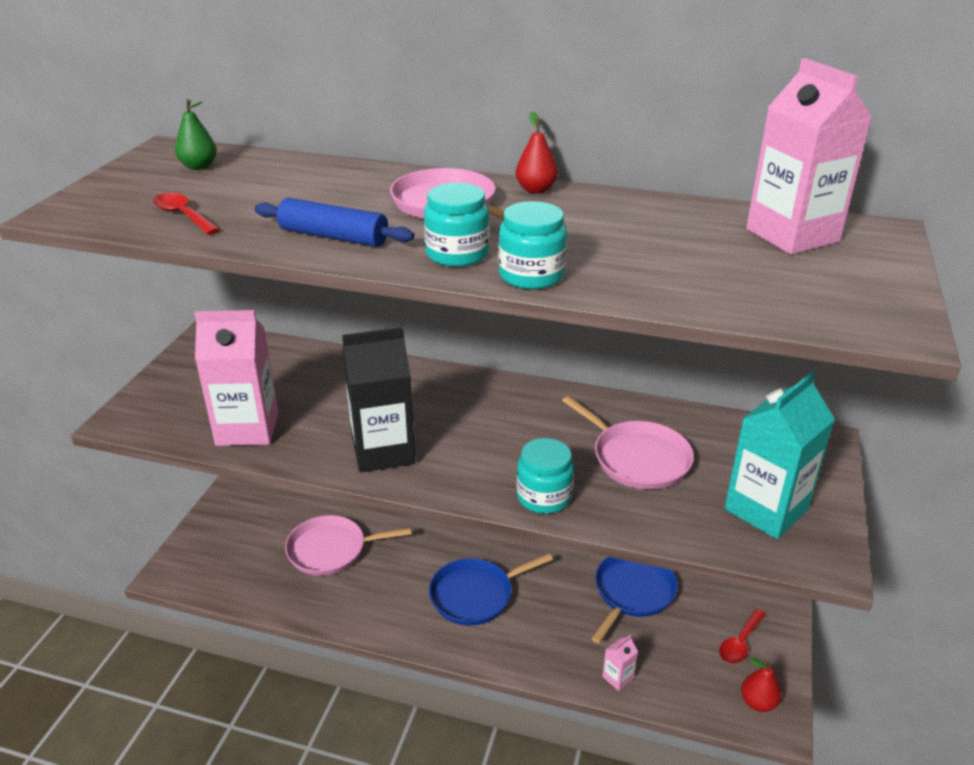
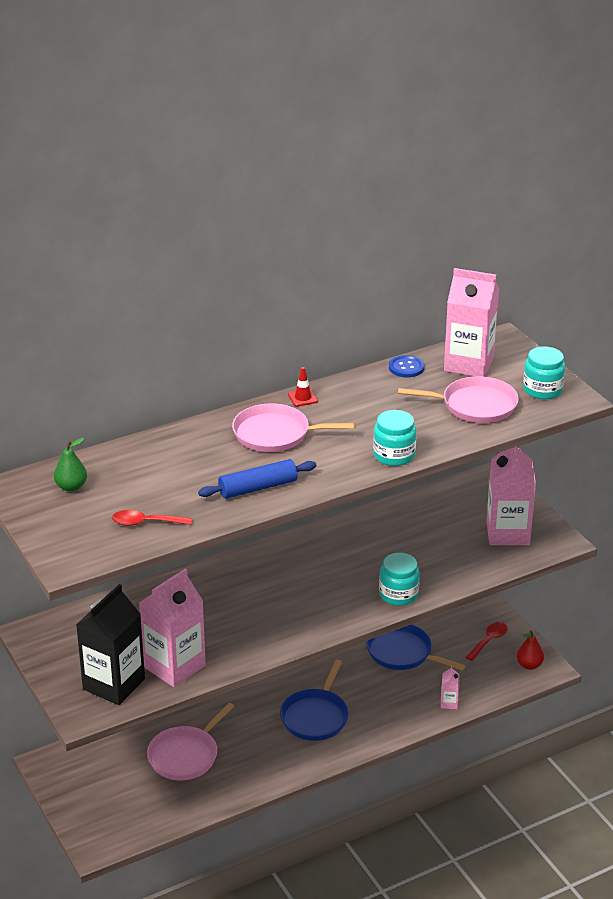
camera: 45 degrees left, 0 degrees up
black carton [342,327,415,473] -> black carton moved to [76,584,145,705]
turquoise jar [424,183,489,267] -> turquoise jar moved to [523,346,565,399]
red pear [515,111,558,194] -> red traffic cone [288,367,318,407]
pink pan [562,396,694,490] -> pink pan moved to [398,376,519,423]
blue pan [591,557,678,643] -> blue pan turned 45 degrees counterclockwise [366,625,465,670]
red spoon [719,609,766,664] -> red spoon turned 135 degrees counterclockwise [466,622,507,661]
turquoise carton [724,372,835,539] -> pink carton [486,447,536,545]
none -> blue button [389,355,424,378]

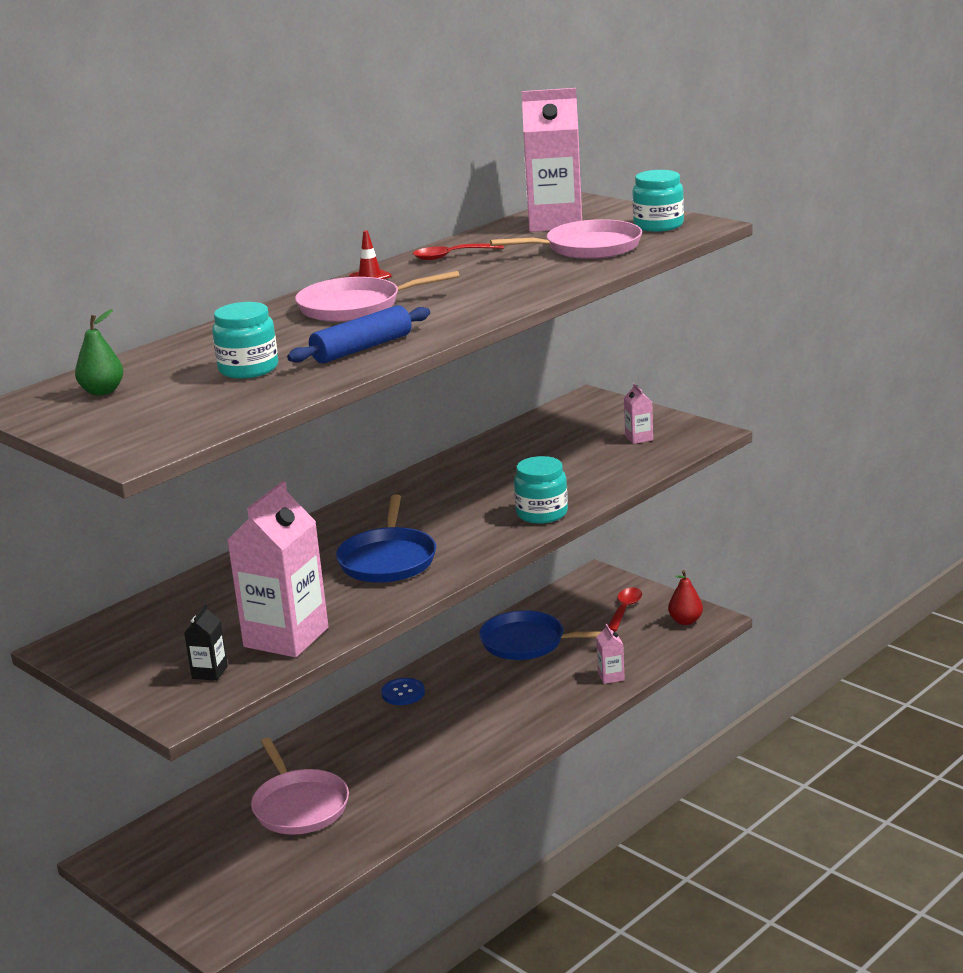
camera: 15 degrees left, 10 degrees down
black carton [76,584,145,705] -> black carton [184,604,228,681], size x0.43
red spoon [112,510,192,526] -> red spoon moved to [413,244,504,260]
pink pan [147,703,234,780] -> pink pan turned 45 degrees counterclockwise [251,738,349,835]
blue pan [280,660,349,741] -> blue pan moved to [336,494,436,582]
turquoise jar [373,410,416,466] -> turquoise jar moved to [212,302,278,379]
blue button [389,355,424,378] -> blue button moved to [381,678,425,705]
pink carton [486,447,536,545] -> pink carton [624,383,653,444], size x0.43

